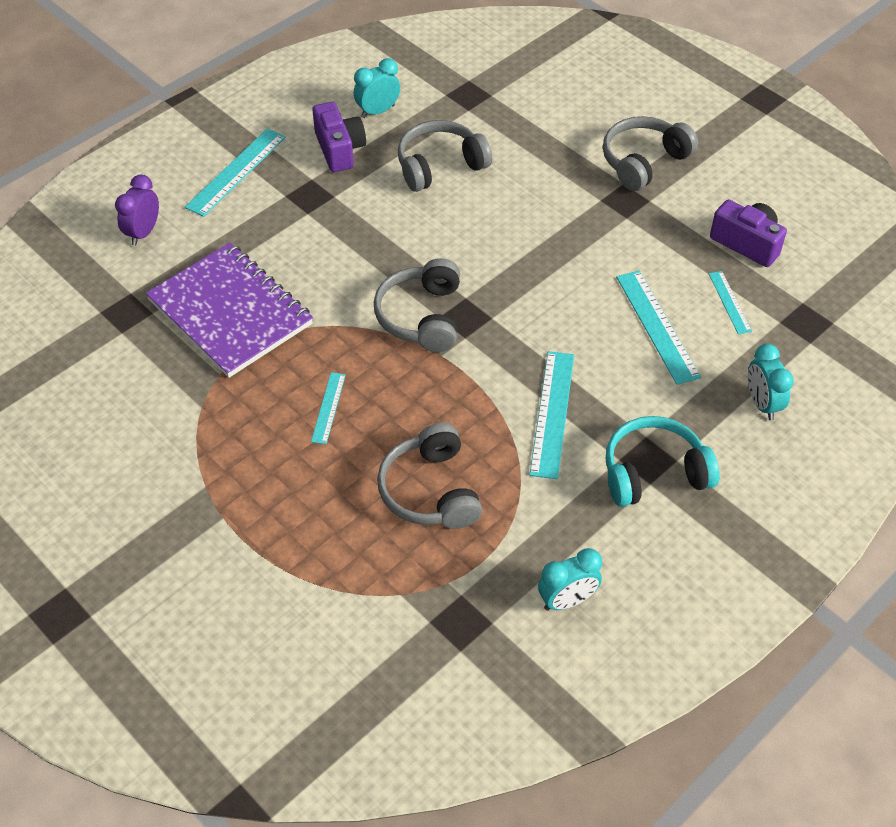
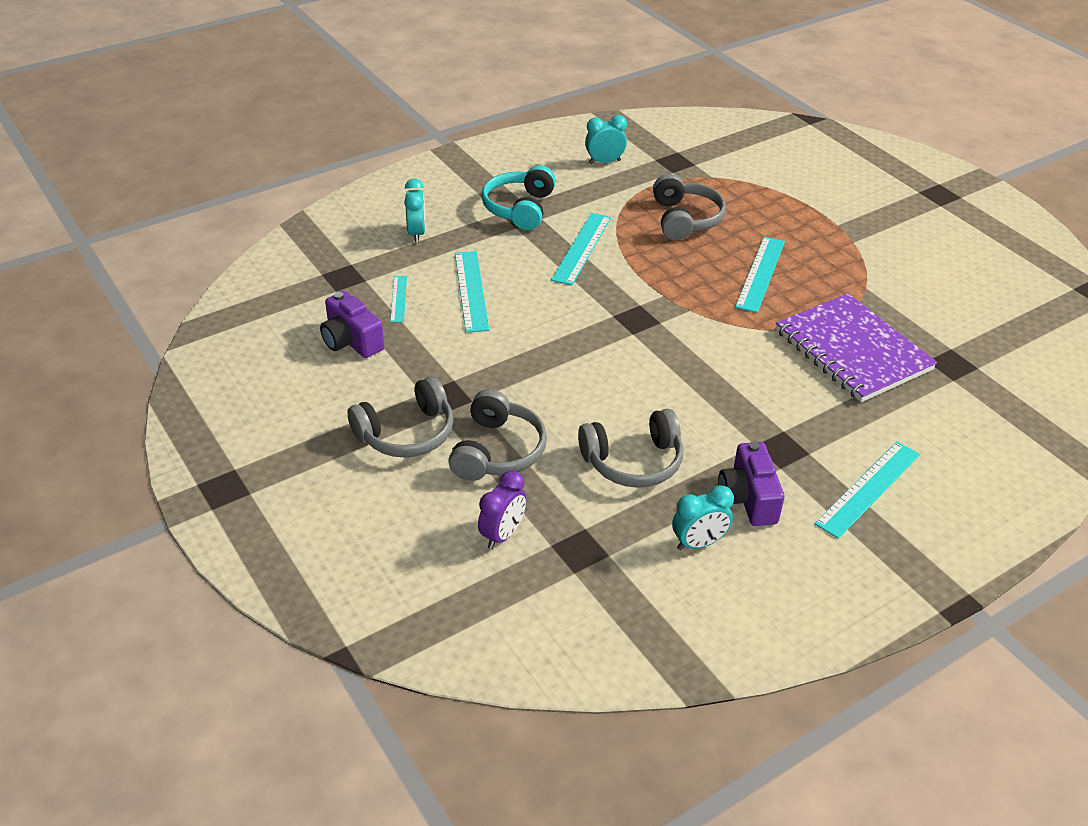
camera: 170 degrees left, 10 degrees down
purple clock [115,175,159,246] -> purple clock moved to [478,470,526,549]
turquoise ruler [311,372,346,444] -> turquoise ruler [735,237,785,313], size x1.77
grey headphones [374,258,460,352] -> grey headphones moved to [448,389,547,481]
turquoise headphones [606,416,719,507] -> turquoise headphones turned 105 degrees clockwise [481,165,556,230]

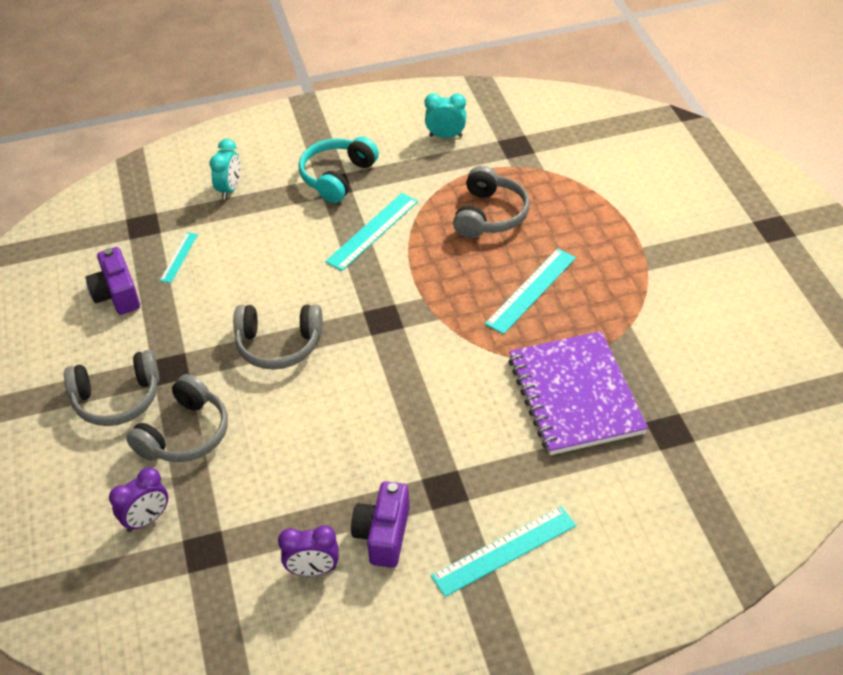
camera: 20 degrees right, 5 degrees up
turquoise ruler [455,251,489,333] -> none
grey headphones [578,409,683,488] -> grey headphones moved to [233,304,323,370]
turquoise clock [672,485,734,550] -> purple clock [278,525,338,576]

